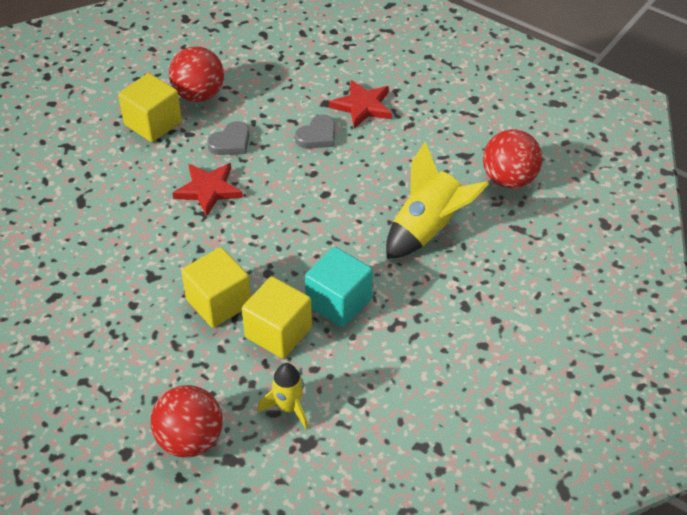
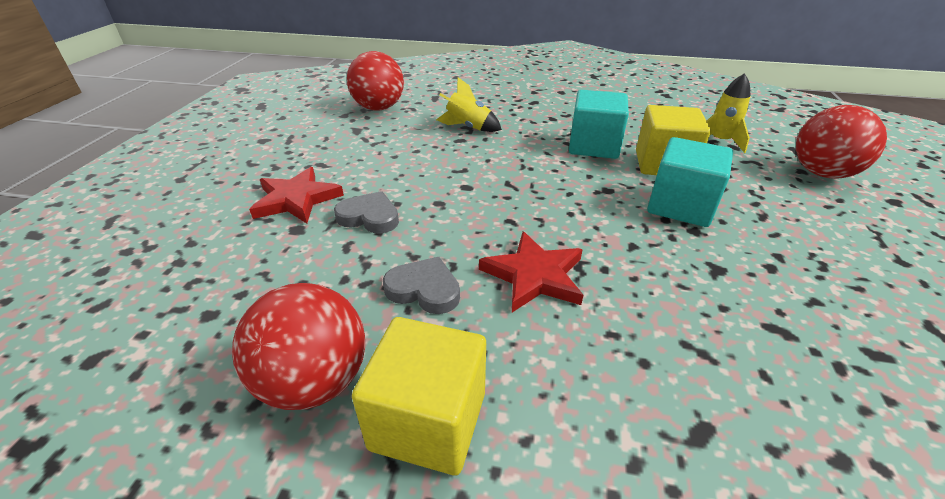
camera: 115 degrees left, 10 degrees down
yellow cube [181,247,251,328] -> turquoise cube [647,137,733,227]
yellow rocket [386,141,489,259] -> yellow rocket [436,77,502,132], size x0.59

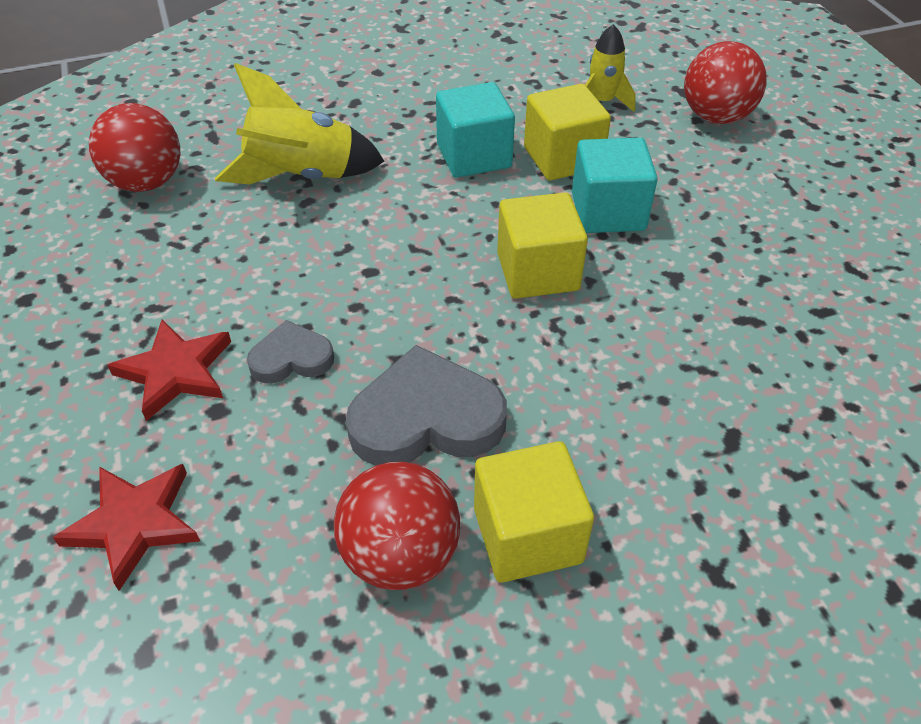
camera: 30 degrees left, 10 degrees up
grey heart [383,257,460,314] -> grey heart [346,345,507,466], size x1.76
yellow rocket [436,77,502,132] -> yellow rocket [215,63,384,184], size x1.70
red star [479,231,583,312] -> red star moved to [53,464,200,591]
none -> yellow cube [497,192,588,299]

